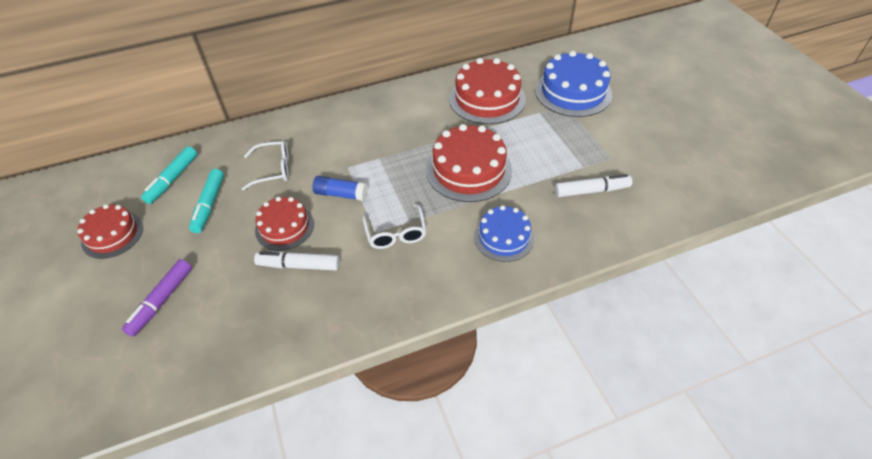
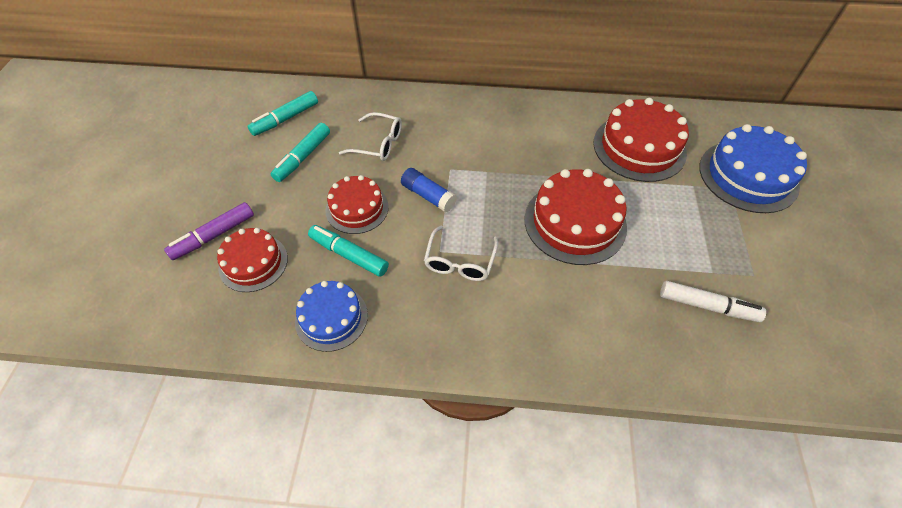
camera: 25 degrees right, 5 degrees up
red cake [77,204,143,259] -> red cake moved to [217,228,288,292]
white marker [254,251,340,271] -> turquoise marker [308,225,389,277]
blue cake [474,205,534,262] -> blue cake moved to [295,281,368,352]

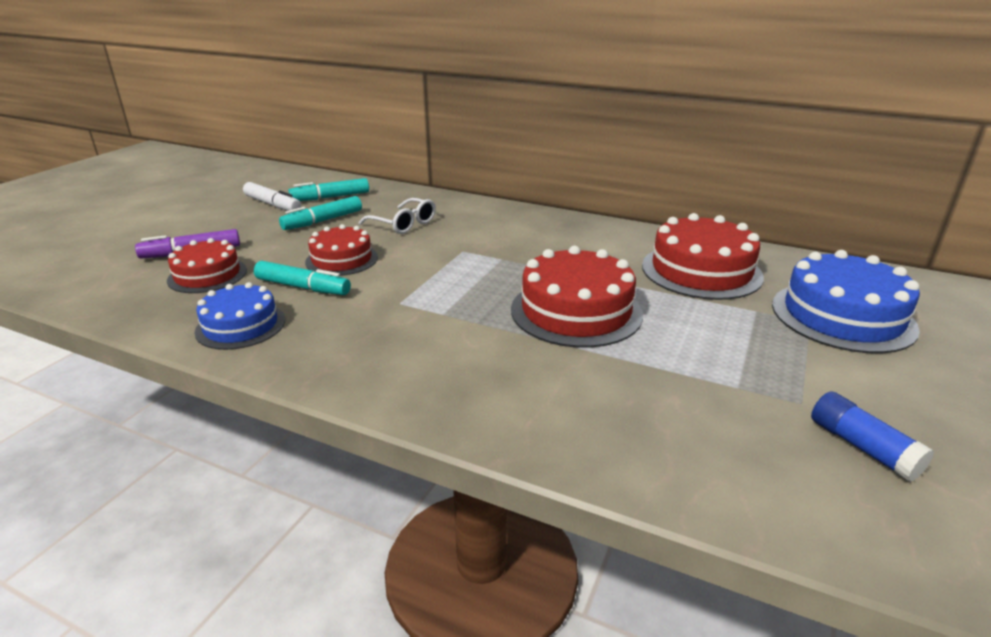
camera: 20 degrees right, 25 degrees down
turquoise marker [308,225,389,277] -> turquoise marker turned 150 degrees clockwise [254,261,351,295]
blue glue stick [401,168,457,213] -> blue glue stick moved to [811,391,934,482]
white glasses [424,226,498,281] -> none
white marker [660,281,766,322] -> white marker moved to [243,182,301,211]

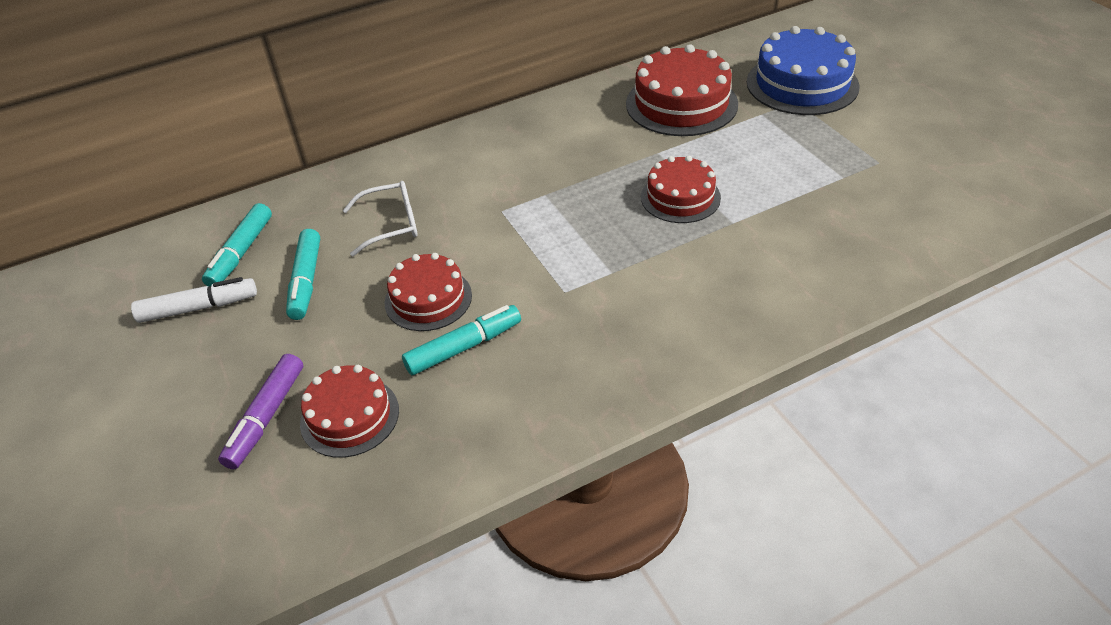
camera: 50 degrees left, 15 degrees up
blue cake [194,282,285,350] -> none
red cake [511,246,643,348] -> red cake [641,155,721,223], size x0.63
blue glue stick [811,391,934,482] -> none

